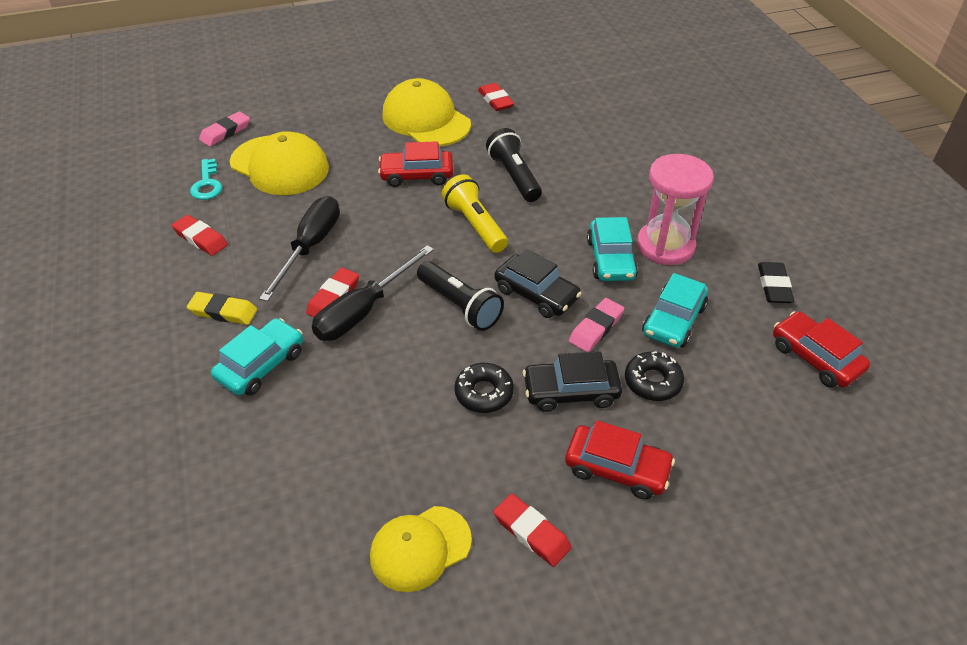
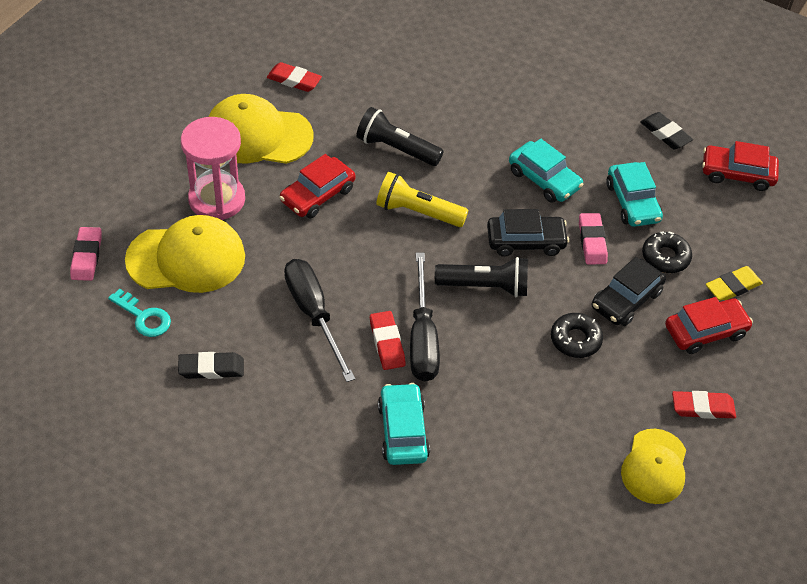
camera: 45 degrees left, 5 degrees up
red eraser [172,215,228,256] -> black eraser [178,352,244,379]
yellow eraser [187,292,257,325] -> yellow eraser moved to [706,266,763,301]
pink hourglass [637,154,714,265] -> pink hourglass moved to [181,117,245,220]

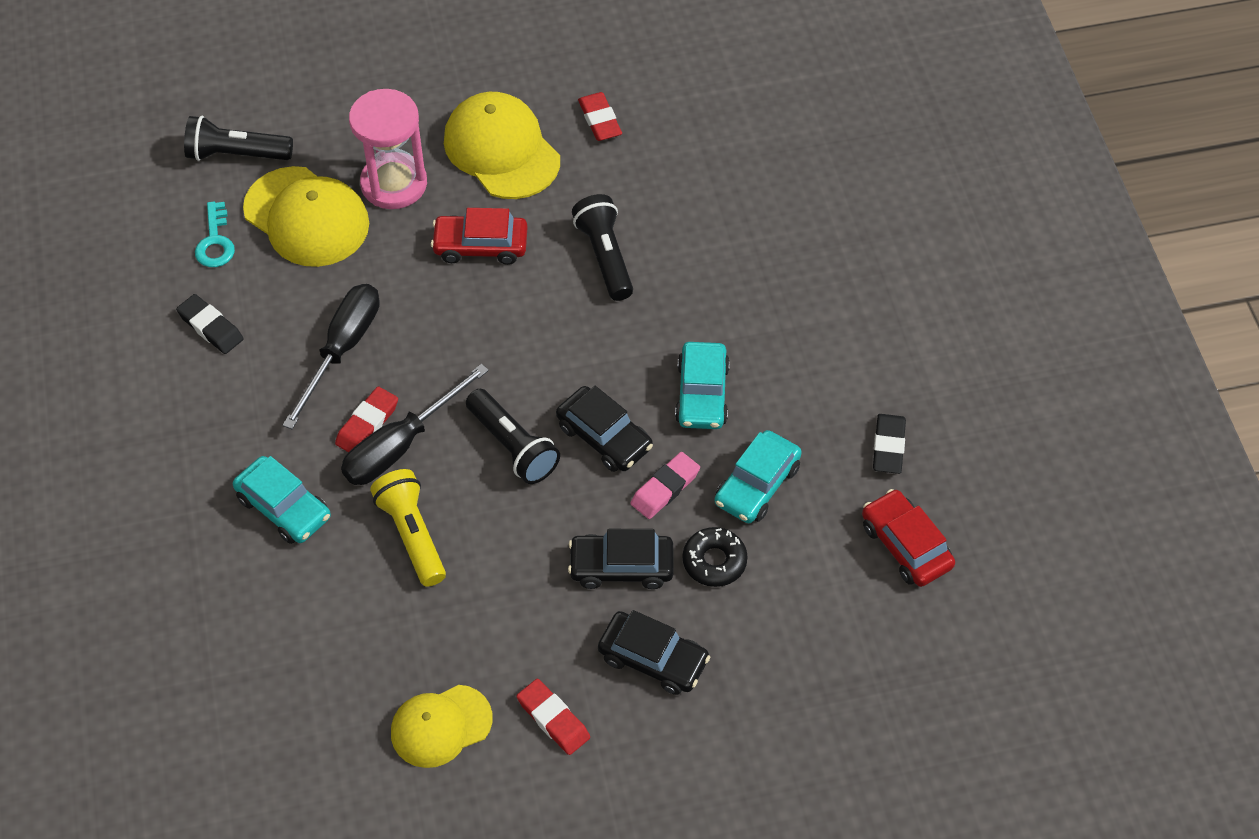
camera: 50 degrees right, 5 degrees up
pink eraser [70,227,102,281] -> black flashlight [184,116,293,161]
yellow flashlight [376,172,468,227] -> yellow flashlight moved to [370,469,446,587]
turquoise car [378,383,430,465] -> turquoise car turned 90 degrees clockwise [233,456,331,544]
black donut [551,313,603,358] -> none
red car [665,297,753,354] -> black car [598,610,710,695]
yellow eraser [706,266,763,301] -> none

